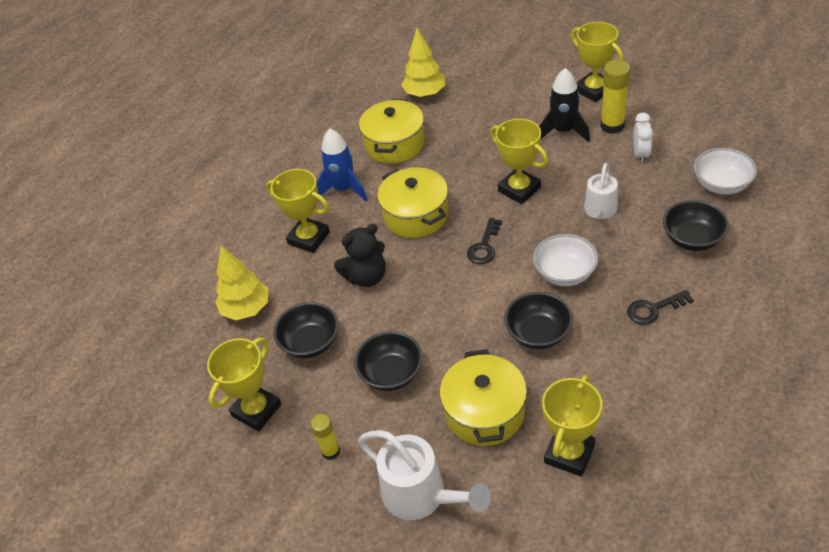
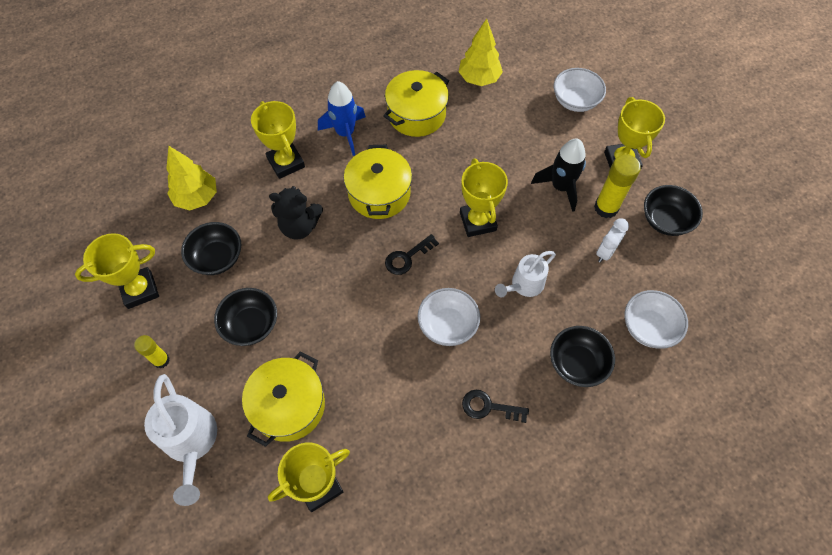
camera: 25 degrees right, 15 degrees up
black bowl [504,292,573,349] -> black bowl moved to [644,185,703,236]
none -> white bowl [554,68,606,112]

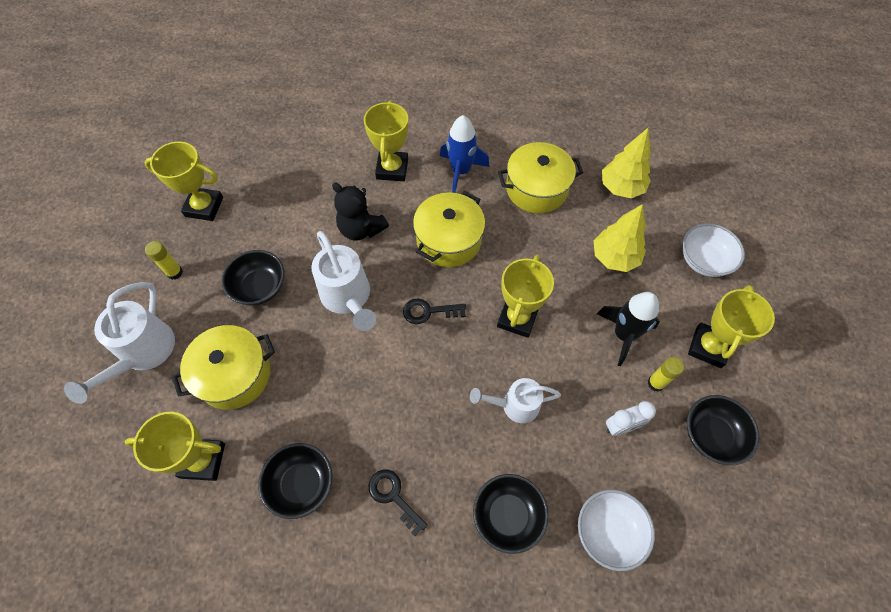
camera: 35 degrees right, 0 degrees up
yellow tree [166,146,217,211] -> yellow tree moved to [594,204,646,272]
black bowl [181,222,241,275] -> black bowl moved to [258,443,333,519]
white bowl [418,288,480,346] -> none
yellow glue stick [594,154,641,218] -> yellow glue stick [648,357,684,392], size x0.61
none -> white watering can [311,231,376,331]

